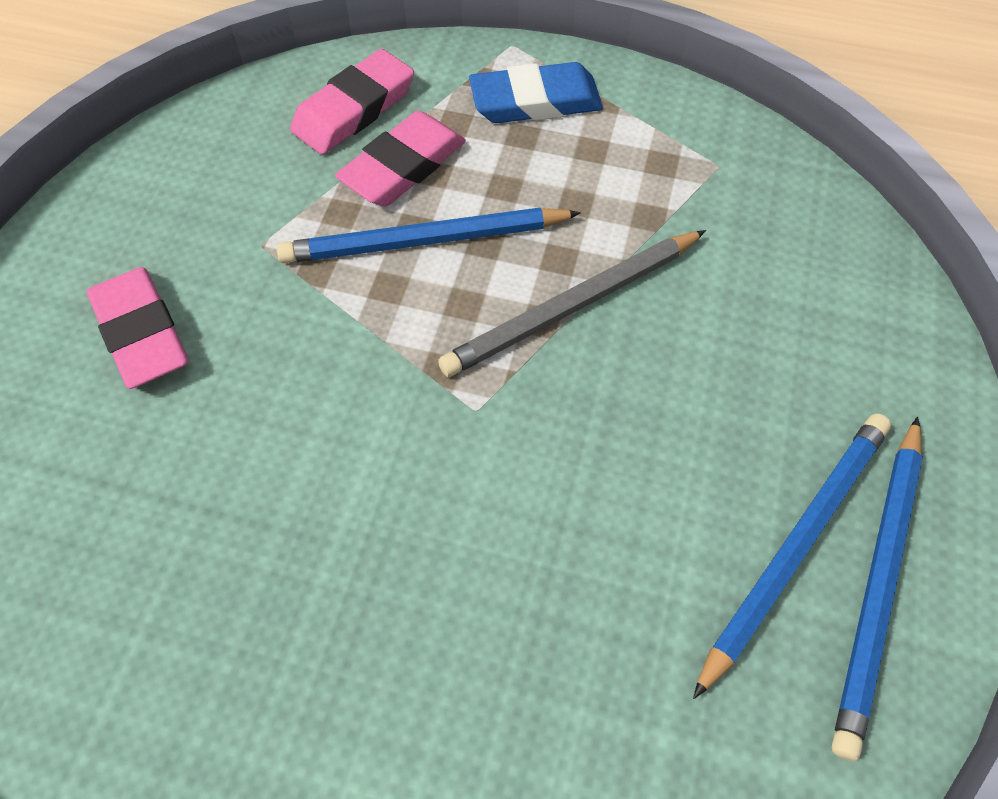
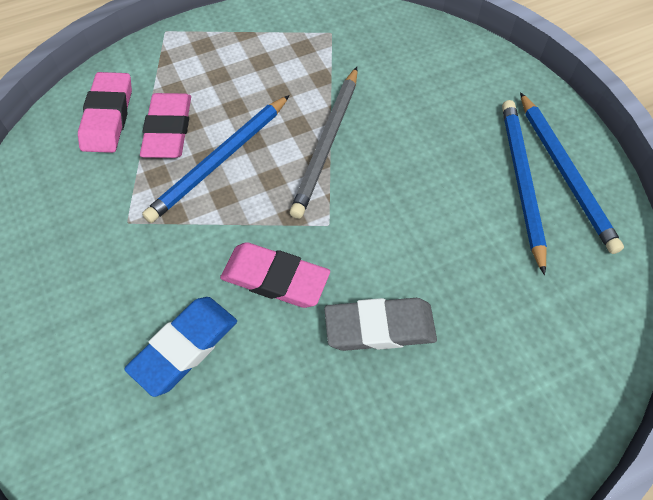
camera: 40 degrees left, 0 degrees up
pink eraser [87,267,188,389] -> pink eraser moved to [220,242,330,308]
blue eraser [469,62,603,123] -> blue eraser moved to [124,297,237,397]
none -> grey eraser [324,298,437,351]

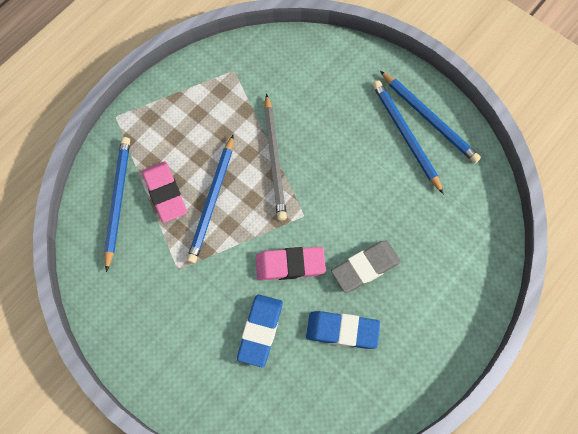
camera: 25 degrees left, 10 degrees up
pink eraser [78,72,132,153] -> blue pencil [104,137,130,272]
none -> blue eraser [306,311,380,349]

